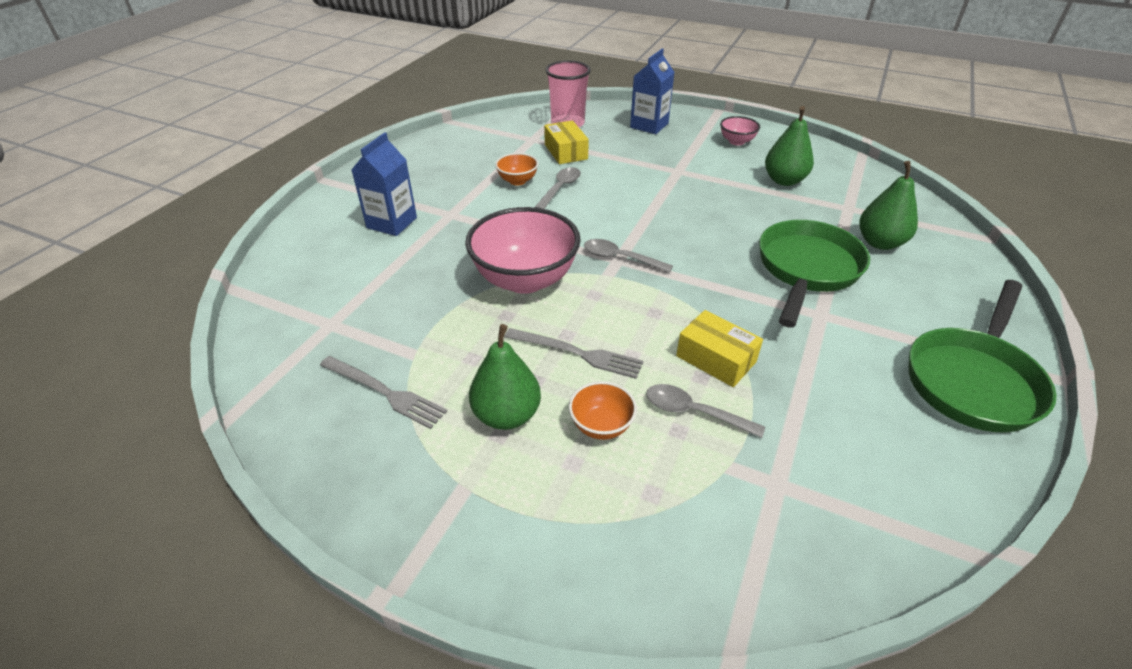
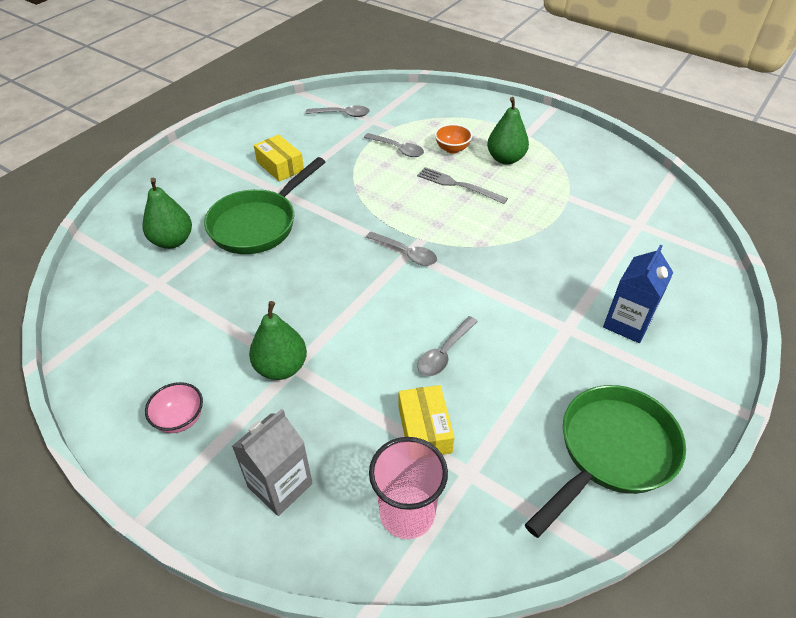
camera: 170 degrees left, 5 degrees up
grey fork [320,356,447,429] -> none
pink bowl [465,207,581,294] -> none
orange bowl [495,153,539,186] -> none
blue carton [630,49,675,134] -> grey carton [232,409,313,516]
yellow box [676,310,763,387] -> yellow box moved to [254,134,304,182]
green pear [765,106,814,186] -> green pear moved to [249,301,307,380]
green pan [909,280,1057,432] -> green pan moved to [525,385,686,538]
none -> grey spoon [306,105,370,117]

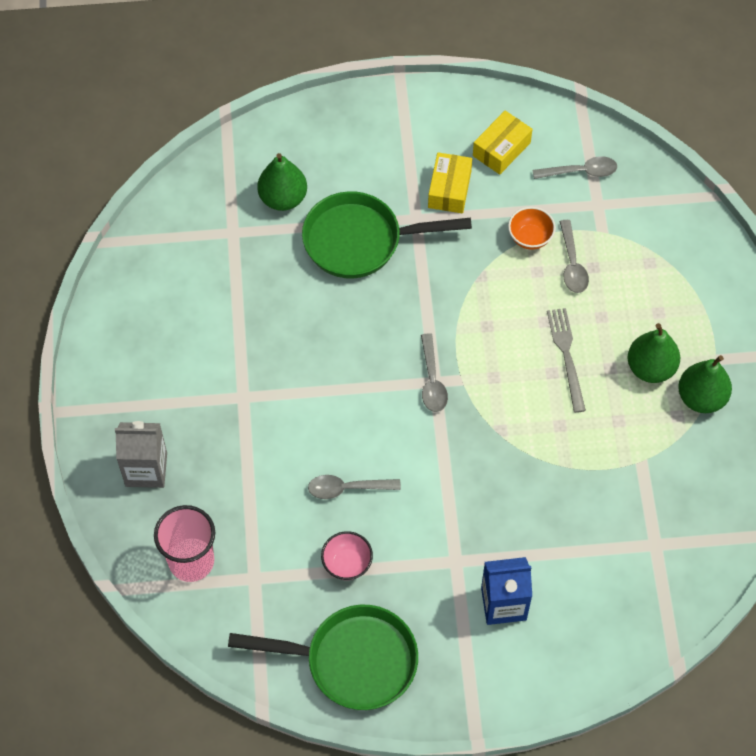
camera: 50 degrees right, 15 degrees up
pink bowl [145,382,203,433] -> pink bowl moved to [321,531,373,580]
green pear [249,301,307,380] -> green pear moved to [678,355,732,413]
grey spoon [306,105,370,117] -> grey spoon turned 60 degrees counterclockwise [533,156,617,179]
yellow box [399,385,455,455] -> yellow box moved to [473,111,533,175]
orange bowl [435,124,472,154] -> orange bowl moved to [508,207,556,250]

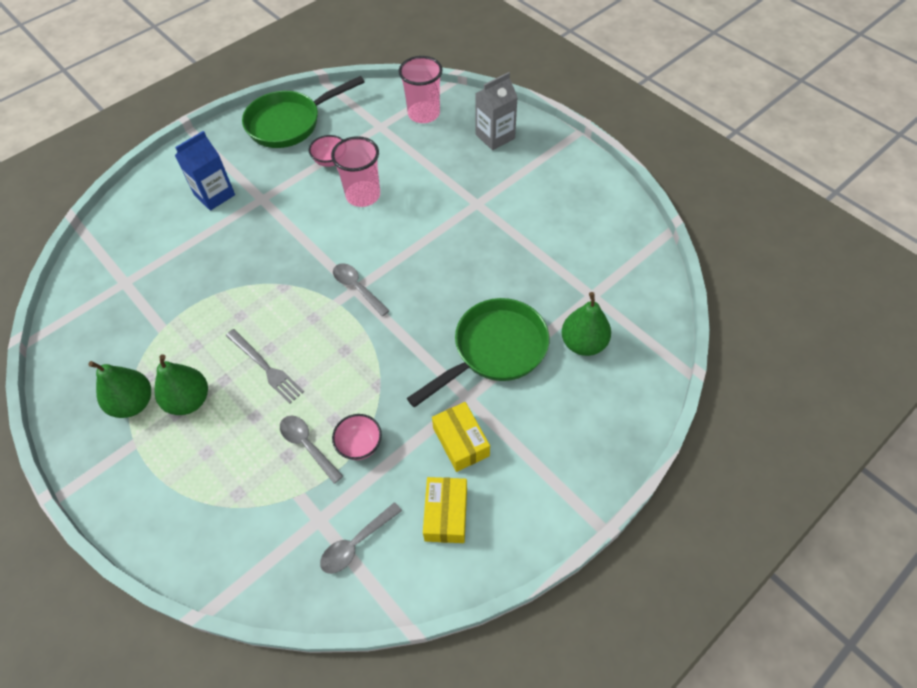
camera: 145 degrees right, 5 degrees down
grey spoon [308,475,401,499] -> pink cup [331,136,380,207]
orange bowl [508,207,556,250] -> pink bowl [332,414,382,460]

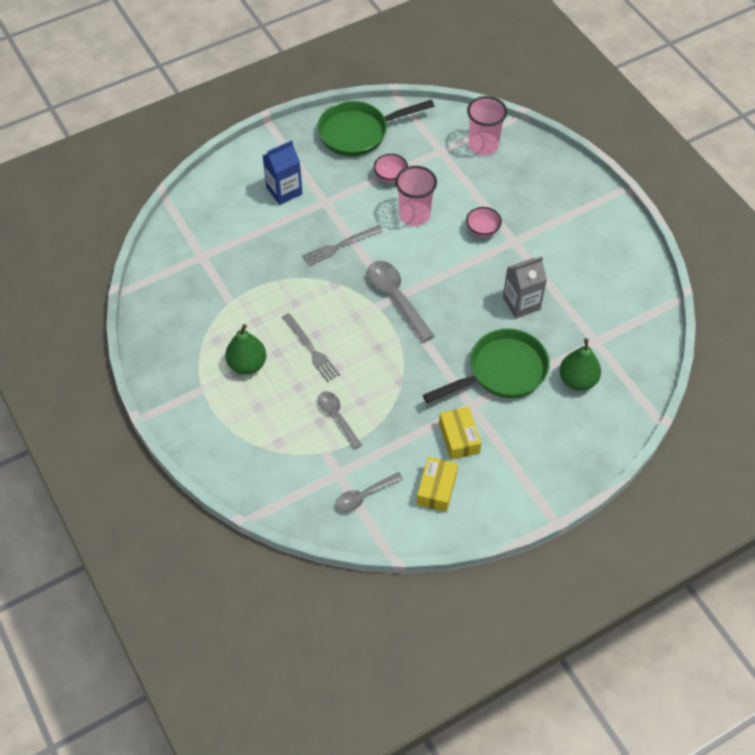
camera: 10 degrees right, 0 degrees up
green pear [88,361,151,418] -> none
pink bowl [332,414,382,460] -> pink bowl moved to [466,207,502,238]
grey spoon [333,263,390,316] -> grey spoon [368,261,434,342], size x1.56
grey carton [475,72,518,150] -> grey carton moved to [503,256,547,318]
none -> grey fork [302,225,383,266]

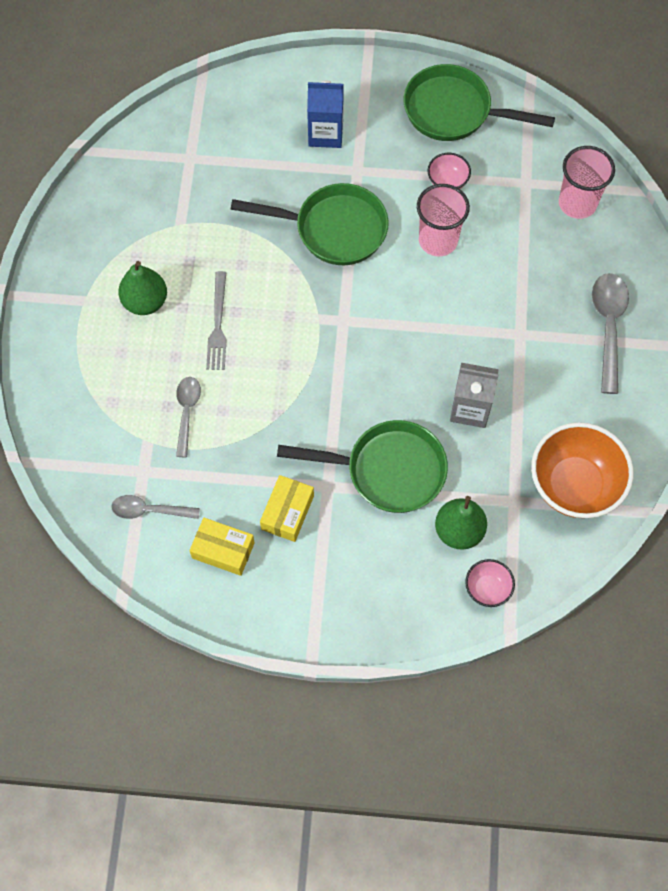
camera: 35 degrees right, 10 degrees up
grey fork [302,225,383,266] -> green pan [231,183,389,265]
grey spoon [368,261,434,342] -> grey spoon moved to [592,273,629,394]
yellow box [417,457,458,512] -> yellow box turned 60 degrees clockwise [189,518,255,576]
pink bowl [466,207,502,238] -> pink bowl moved to [465,559,515,607]
none -> orange bowl [531,422,634,518]

